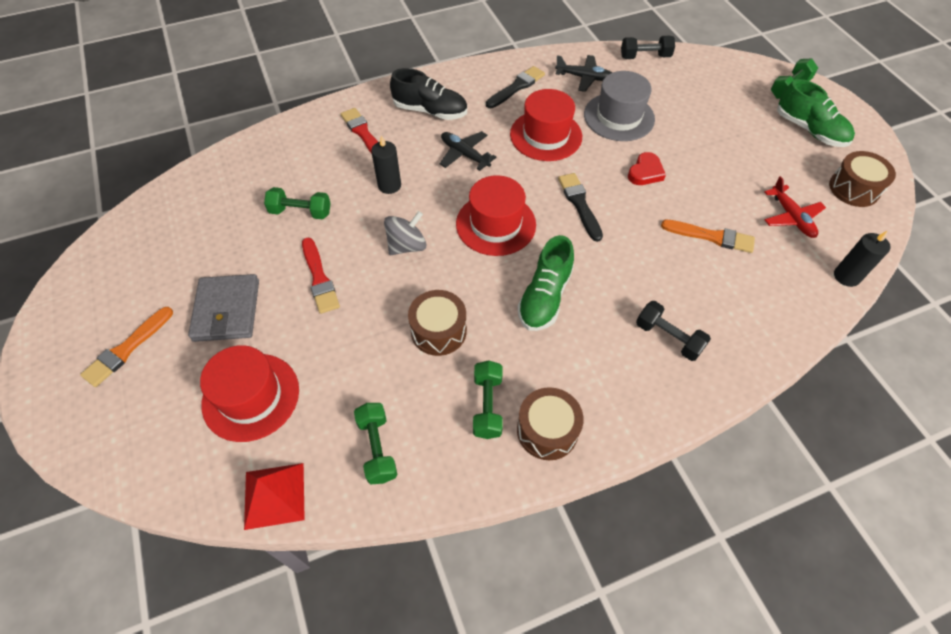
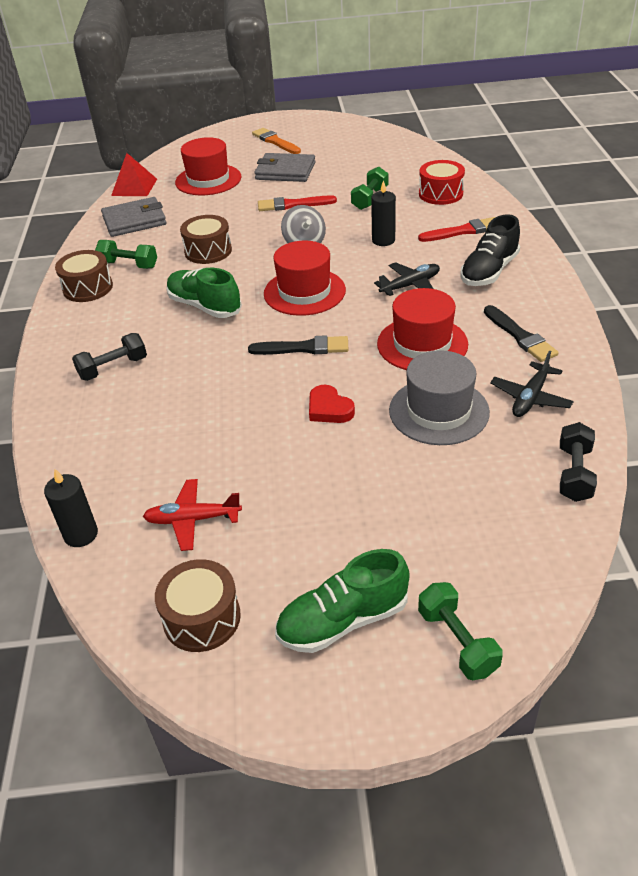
camera: 110 degrees right, 15 degrees down
green dumbbell [354,403,397,485] -> grey wallet [101,197,167,237]
orange brush [661,220,755,253] -> none
none -> red drum [419,160,465,205]

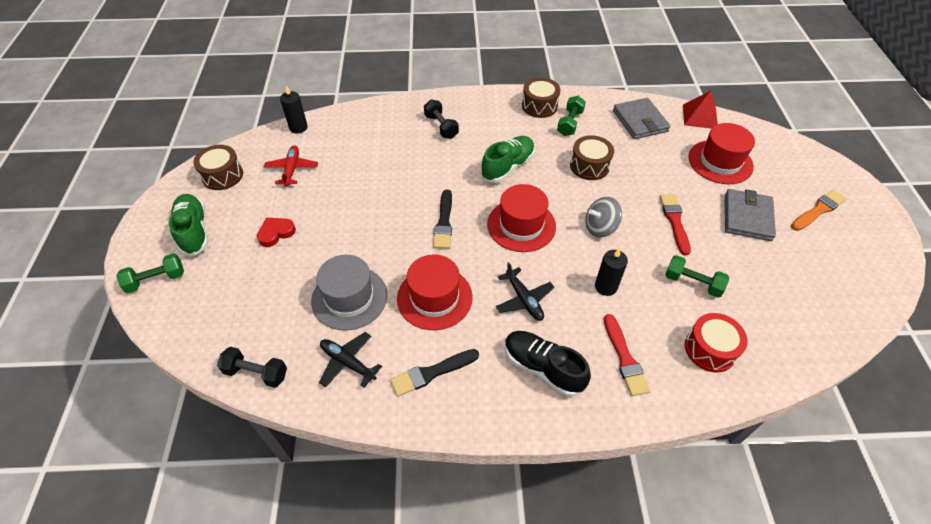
camera: 90 degrees right, 10 degrees up
red heart [309,384,355,423] -> red heart moved to [257,218,296,247]

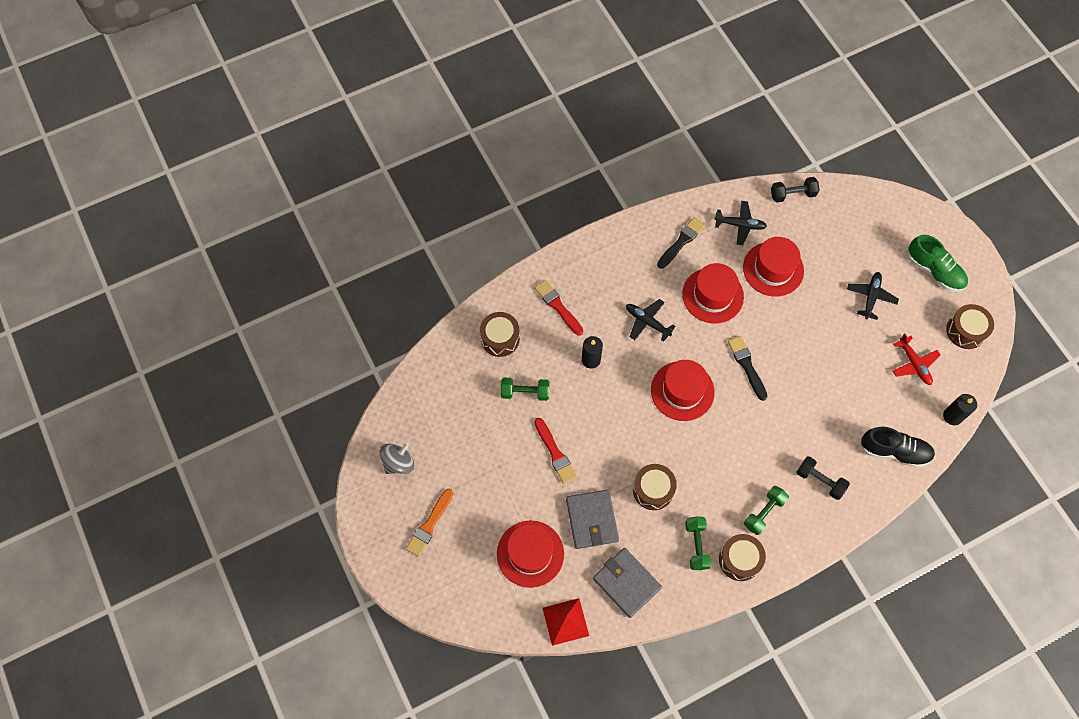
camera: 155 degrees right, 15 degrees up
green dumbbell [116,253,184,293] -> green dumbbell moved to [744,486,789,535]
red heart [257,218,296,247] -> black plane [847,272,899,320]
grey hat [311,255,387,331] -> red hat [743,237,804,297]
green shoe [481,136,535,183] -> none
black shoe [505,331,591,397] -> black shoe moved to [860,427,935,468]
grey spinning top [586,197,622,237] -> grey spinning top moved to [380,443,414,474]
red drum [685,313,748,373] -> brown drum [480,312,520,357]
grey wallet [725,189,776,241] -> grey wallet moved to [566,490,619,549]

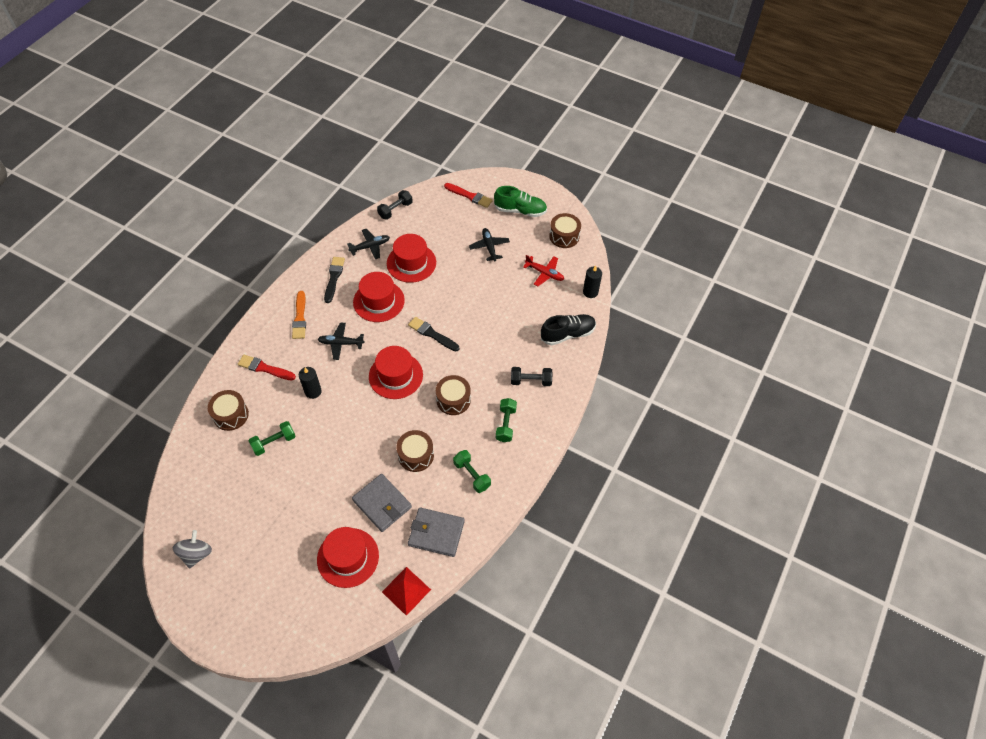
camera: 35 degrees left, 10 degrees down
orange brush [406,489,454,557] -> orange brush moved to [292,291,306,339]
red brush [534,418,577,484] -> red brush moved to [444,183,493,208]
brown drum [719,534,766,581] -> brown drum moved to [436,375,471,415]

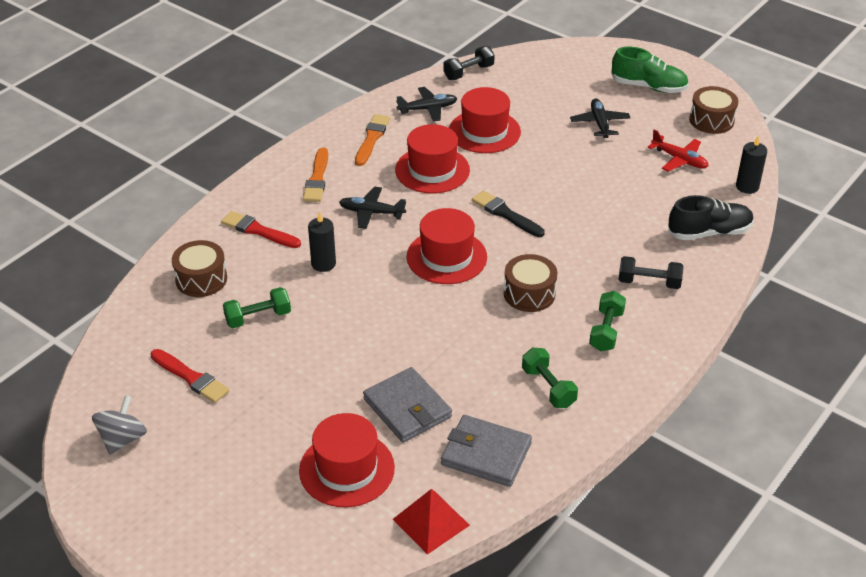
camera: 10 degrees right, 15 degrees down
black brush [324,257,345,303] -> orange brush [355,114,390,166]
brown drum [396,430,434,472] -> none
red brush [444,183,493,208] -> red brush moved to [150,349,229,403]

